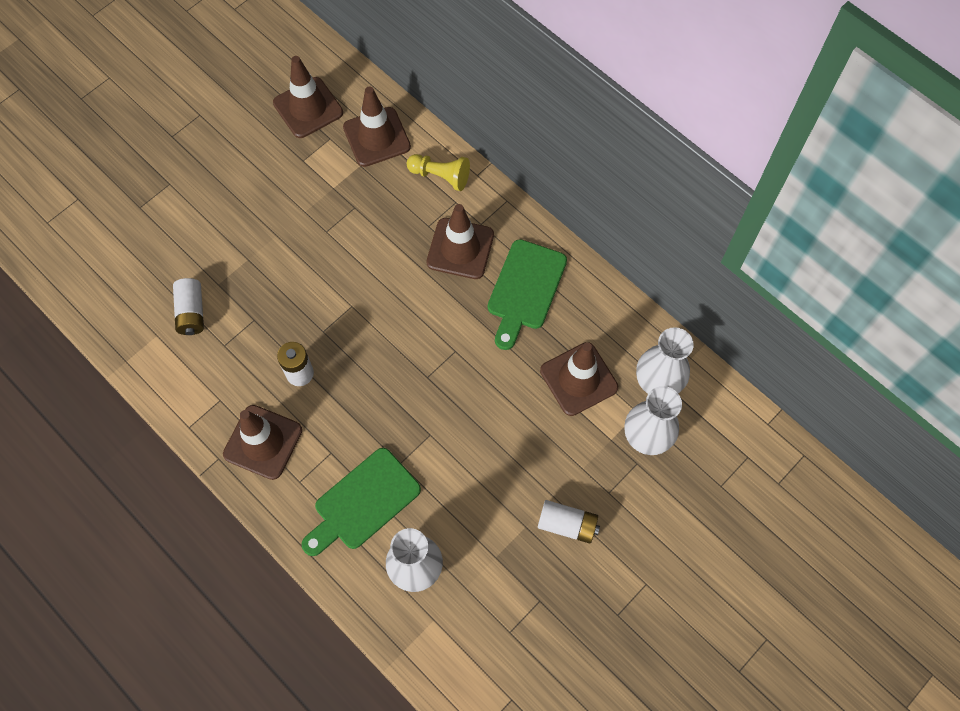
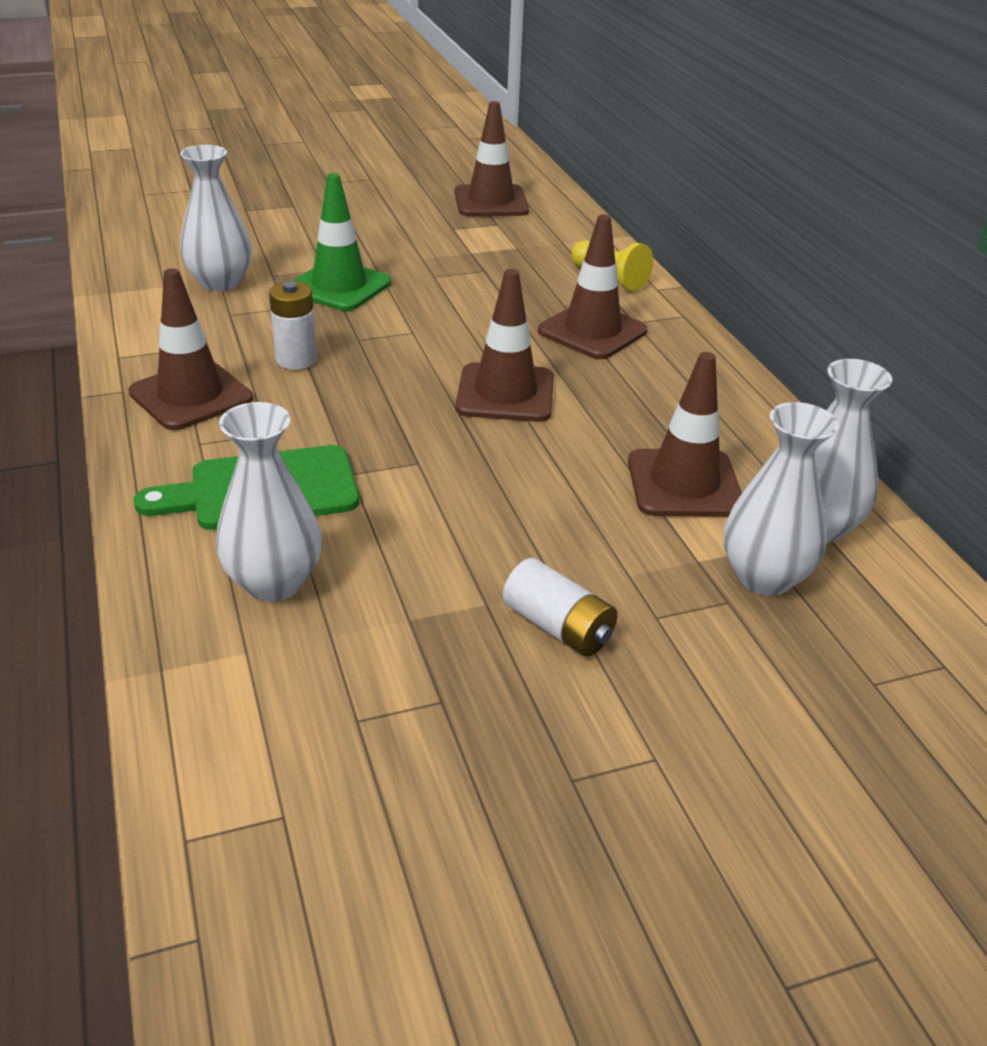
camera: 25 degrees right, 30 degrees down
white battery [173,278,204,335] -> white vase [180,145,252,292]
brown traffic cone [343,86,411,167] -> brown traffic cone moved to [455,269,554,422]
green cutting board [488,239,567,350] -> none
none -> green traffic cone [293,173,391,311]

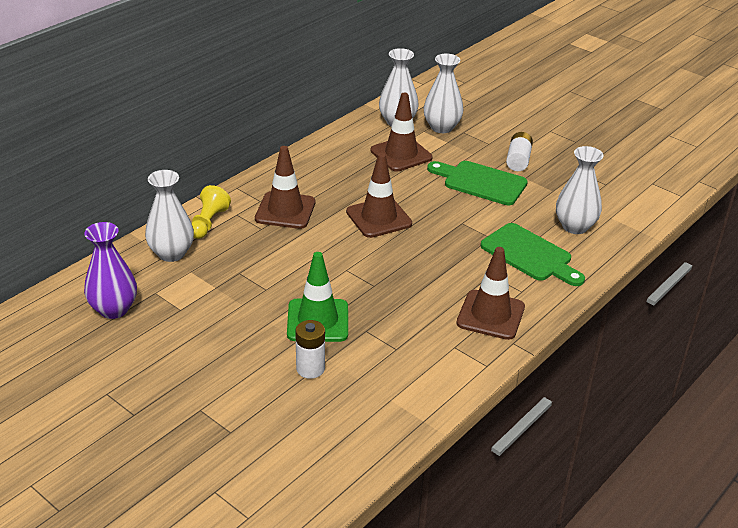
camera: 120 degrees left, 0 degrees up
white vase [180,145,252,292] -> white vase moved to [145,170,194,262]
white battery [269,281,317,370] -> white battery moved to [295,320,325,379]
brown traffic cone [454,101,529,216] -> purple vase [84,222,137,319]
none -> green cutting board [427,161,528,205]

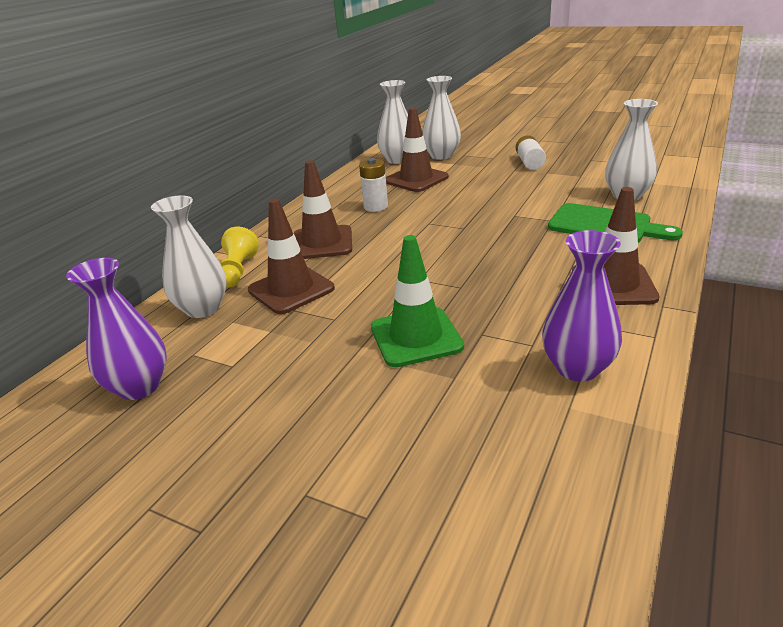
camera: 10 degrees left, 5 degrees down
white battery [295,320,325,379] -> white battery moved to [359,158,388,212]
brown traffic cone [346,153,412,238] -> brown traffic cone moved to [248,199,335,314]
green cutting board [427,161,528,205] -> none
none -> purple vase [542,230,622,382]

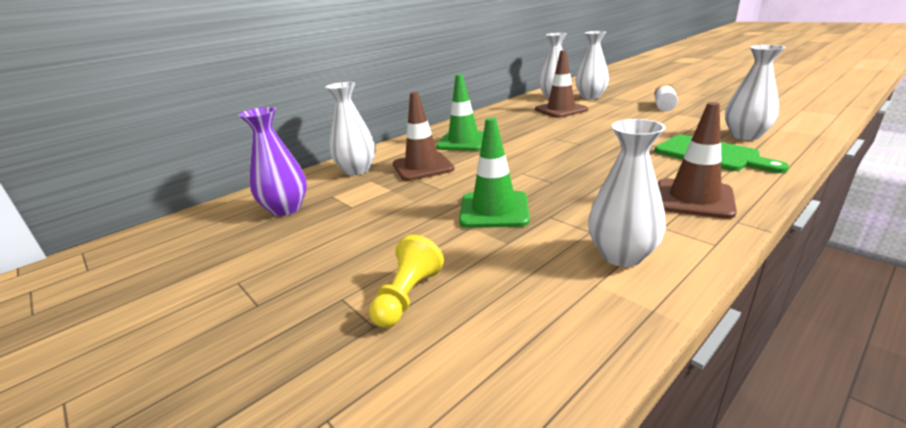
camera: 20 degrees right, 5 degrees down
yellow pawn [220,226,259,287] -> yellow pawn moved to [369,235,444,328]
brown traffic cone [294,160,352,259] -> green traffic cone [436,74,484,151]
white battery [359,158,388,212] -> none
purple vase [542,230,622,382] -> white vase [588,119,666,267]

